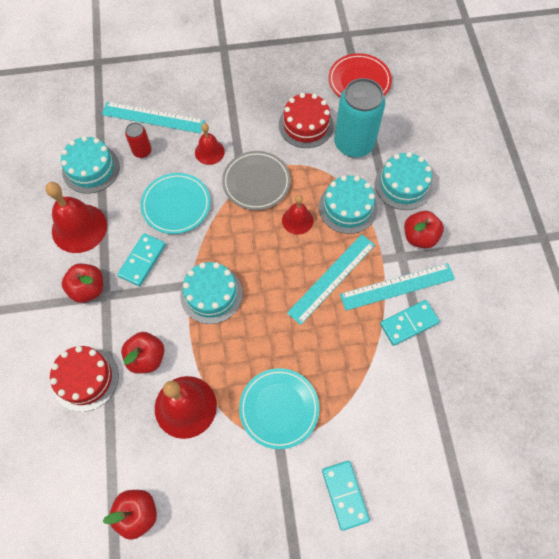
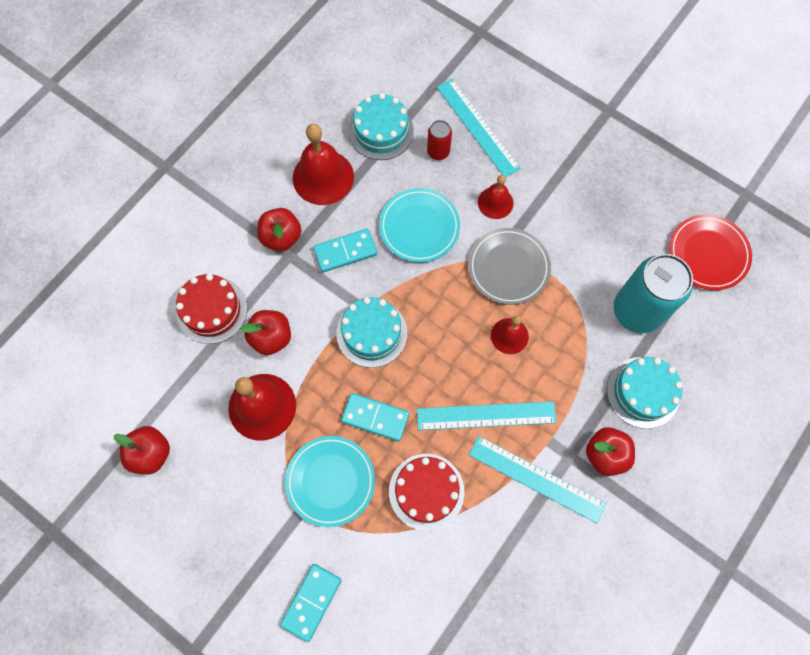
camera: 45 degrees right, 5 degrees up
red cake [279,93,334,148] -> red cake moved to [389,454,464,531]
turquoise cake [319,175,377,234] -> none
turquoise domino [380,300,440,346] -> turquoise domino moved to [341,393,409,442]

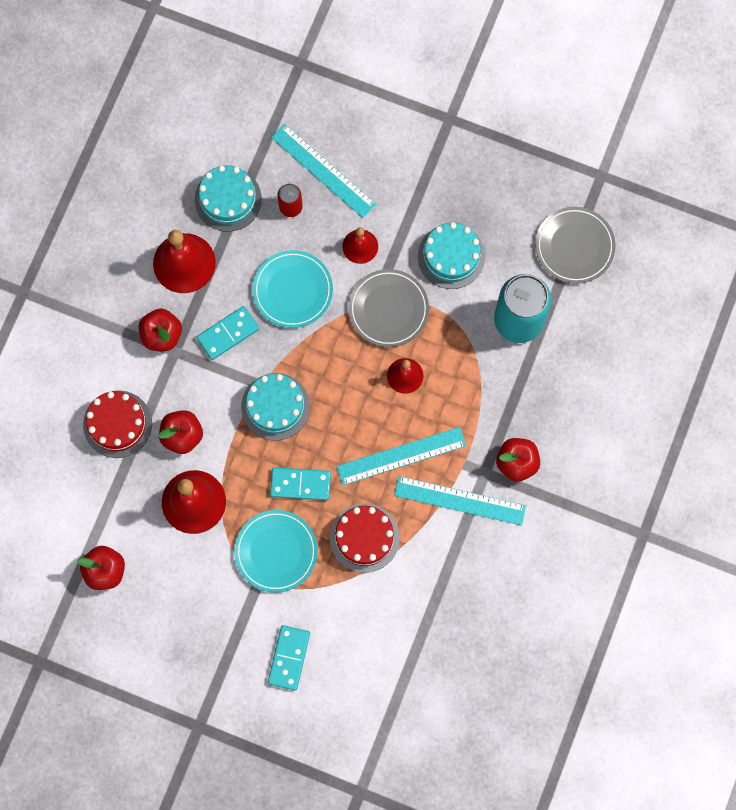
camera: 15 degrees left, 5 degrees up
turquoise cake [607,357,682,429] -> turquoise cake moved to [418,222,485,289]
red plate [669,214,752,290] -> grey plate [535,207,616,284]

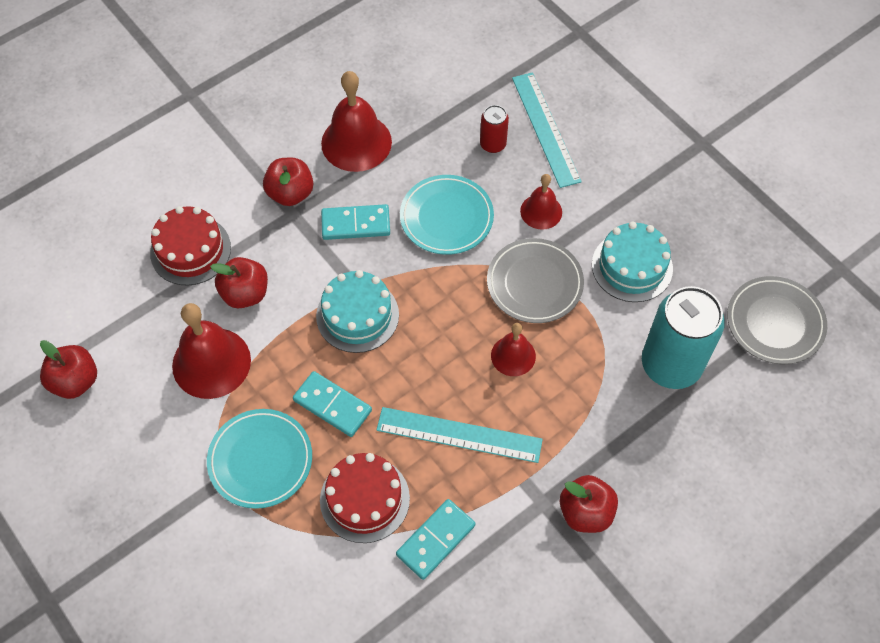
camera: 30 degrees right, 15 degrees down
turquoise cake [195,165,262,232] -> none
turquoise domino [268,625,310,691] -> turquoise domino moved to [396,499,475,580]
turquoise ruler [394,476,526,525] -> none

